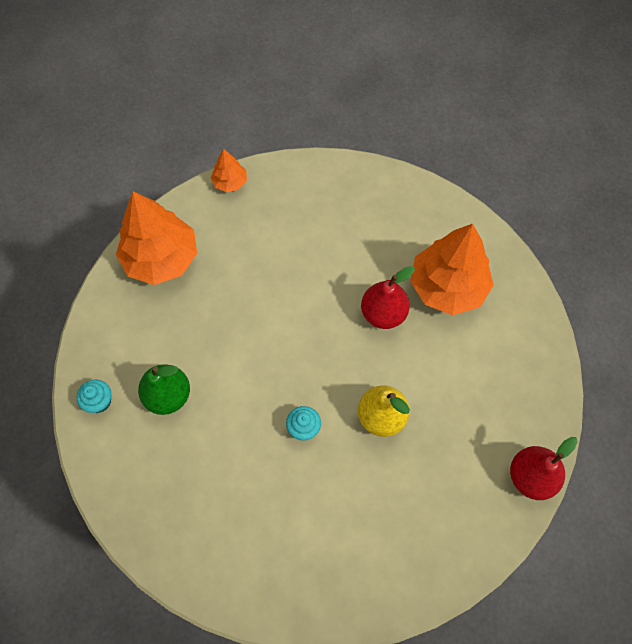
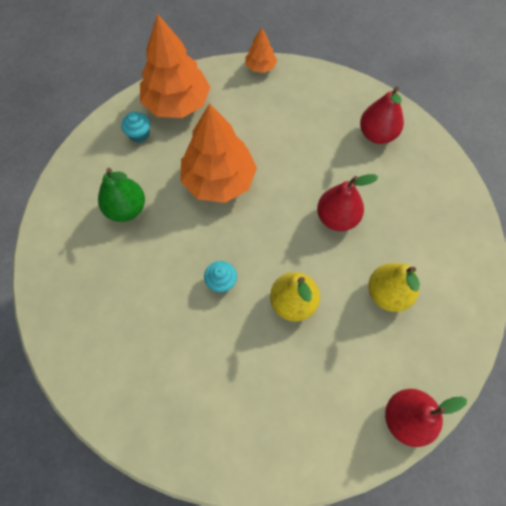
camera: 25 degrees right, 0 degrees up
turquoise cupcake [77,380,112,413] -> turquoise cupcake moved to [121,112,150,143]
orange tree [410,224,494,315] -> orange tree moved to [180,103,257,203]
none -> red pear [360,86,404,144]
none -> yellow pear [368,263,420,312]

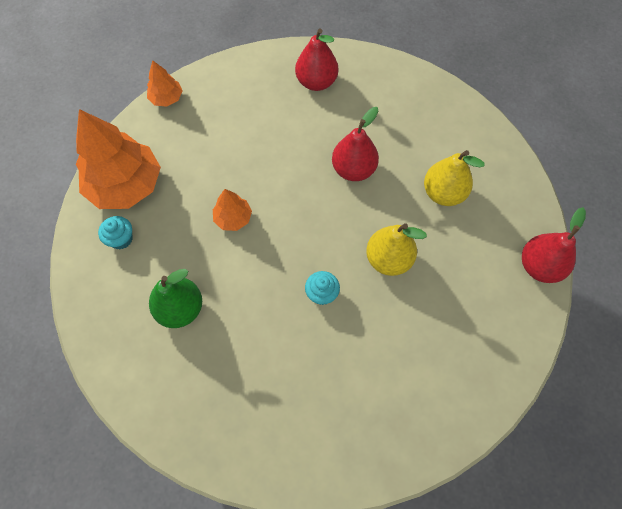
camera: 45 degrees left, 0 degrees up
orange tree [180,103,257,203] -> orange tree [213,189,252,231], size x0.48

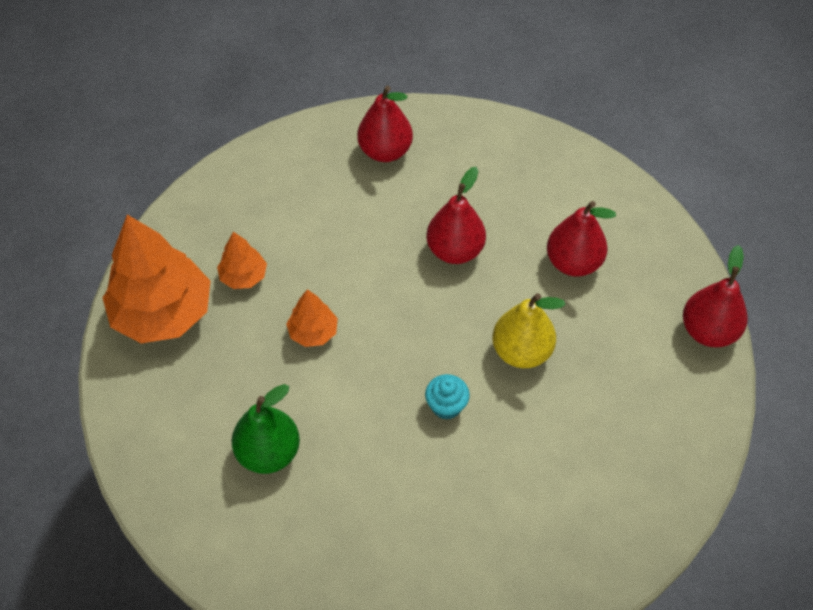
camera: 10 degrees left, 10 degrees down
turquoise cupcake [98,216,133,249] -> none
orange tree [147,60,183,107] -> orange tree moved to [217,232,267,289]
yellow pear [424,150,485,206] -> red pear [547,201,616,277]

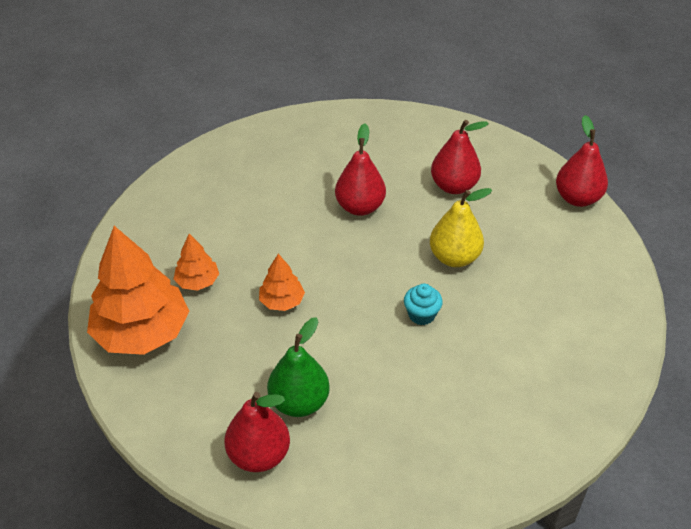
camera: 25 degrees left, 10 degrees down
red pear [357,85,413,162] -> red pear moved to [224,392,290,472]

